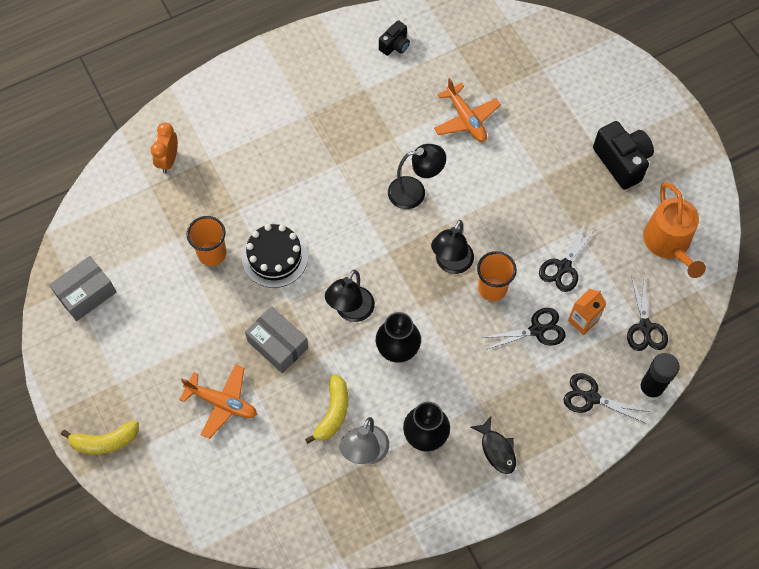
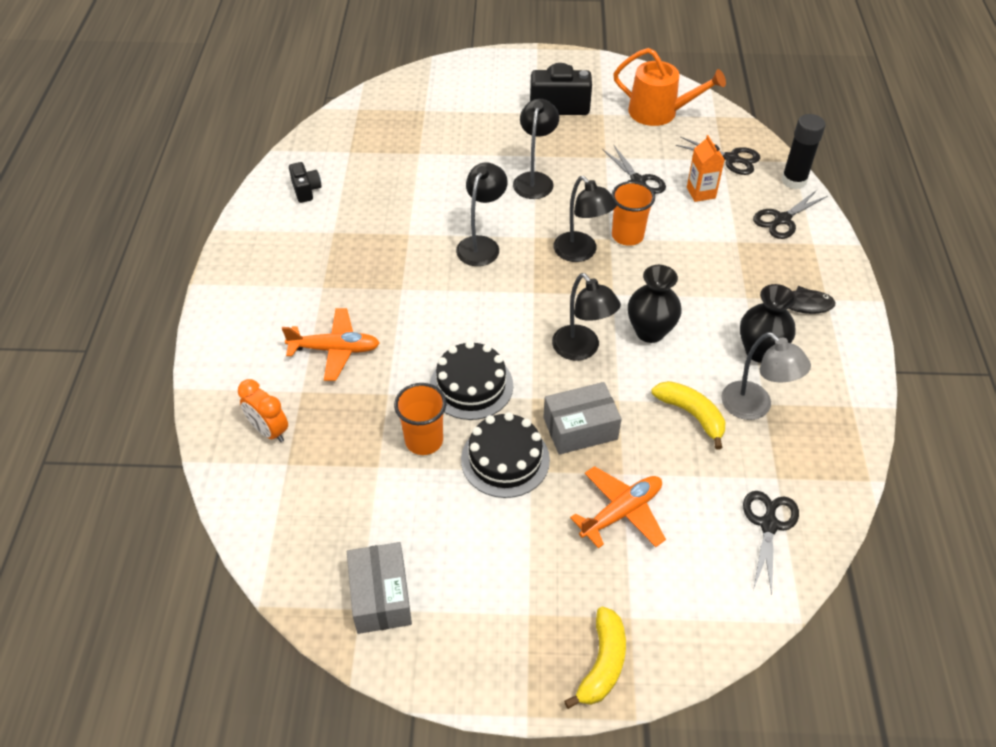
camera: 60 degrees left, 15 degrees down
orange plane [434,78,501,142] -> orange plane moved to [282,308,380,381]
black scissors [482,308,566,350] -> black scissors moved to [743,491,799,595]
none -> black cake [461,412,550,498]
none -> black lamp [513,99,559,199]

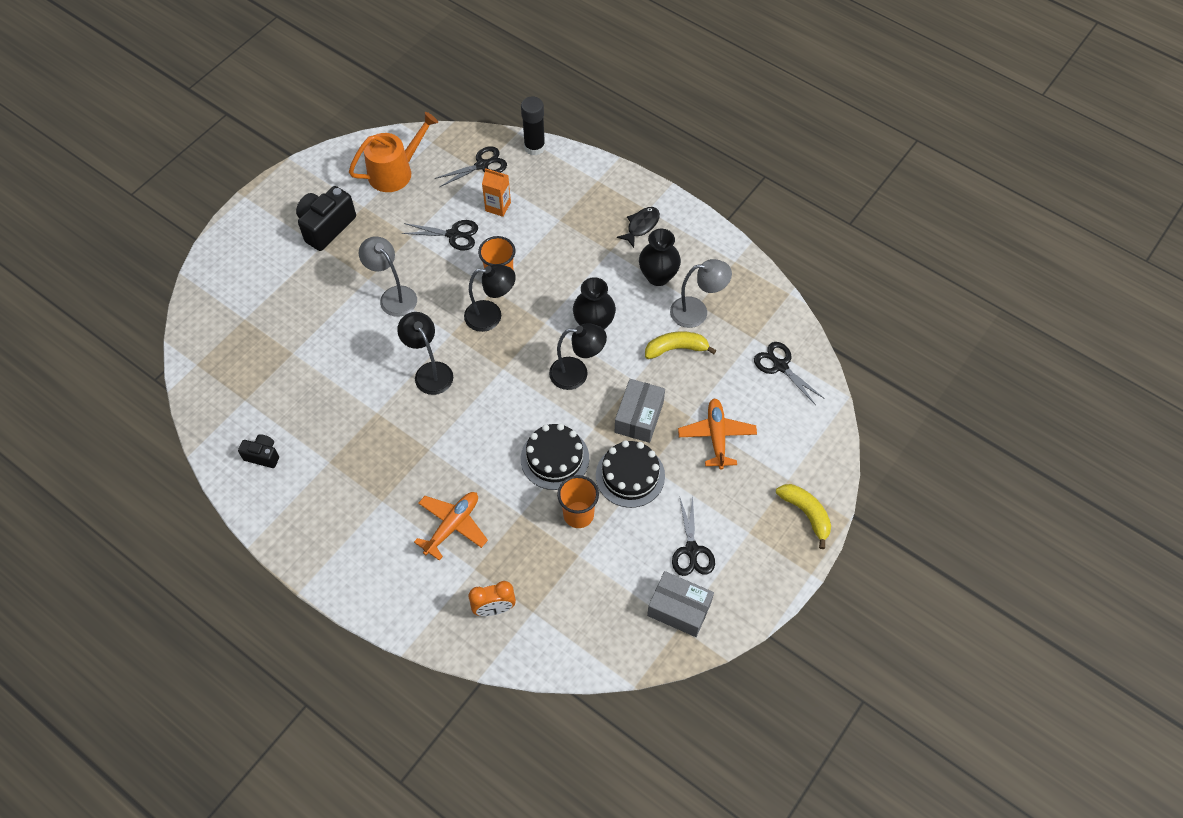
camera: 55 degrees left, 10 degrees up
black lamp [513,99,559,199] -> grey lamp [359,236,417,317]
black scissors [753,190,828,239] -> black scissors moved to [672,496,715,576]

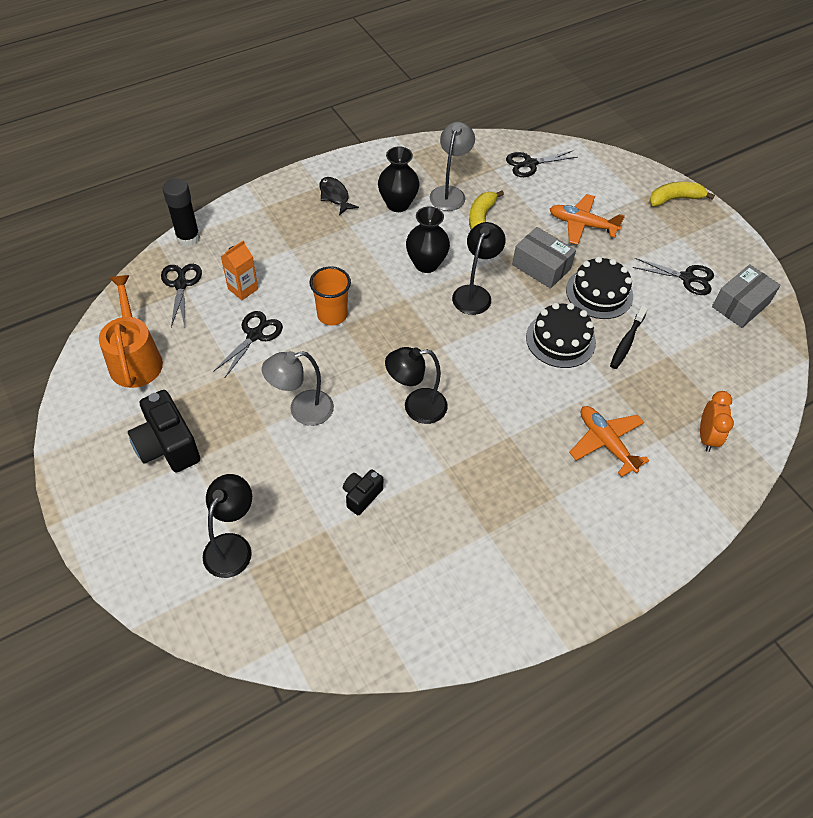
camera: 70 degrees left, 5 degrees down
black camera [238,434,279,468] -> black camera moved to [343,469,383,515]
black lamp [464,264,516,332] -> black lamp moved to [203,474,252,578]
orange cup [557,475,599,528] -> black toothbrush [610,306,648,369]

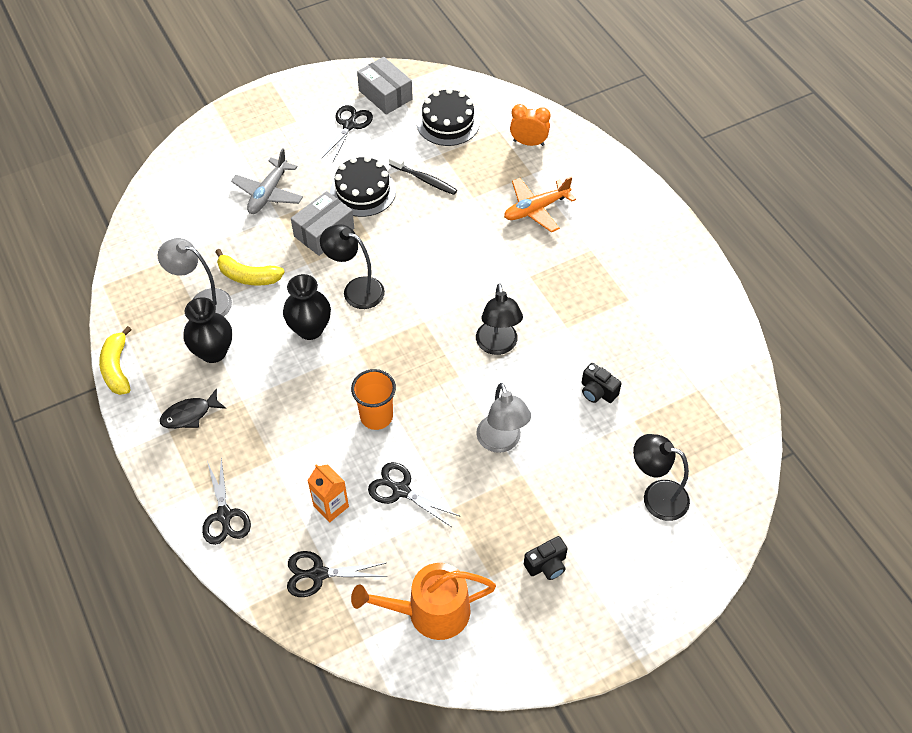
camera: 85 degrees left, 0 degrees up
black camera [128,390,200,472] -> black camera [524,536,568,580], size x0.56
black glue stick [163,178,200,246] -> none
black scissors [506,150,577,177] -> black scissors moved to [202,457,251,545]
black cake [526,303,596,368] -> black cake moved to [417,88,480,146]
orange plane [550,194,625,245] -> grey plane [231,148,303,214]
yellow banana [649,182,715,206] -> yellow banana moved to [99,326,132,395]

